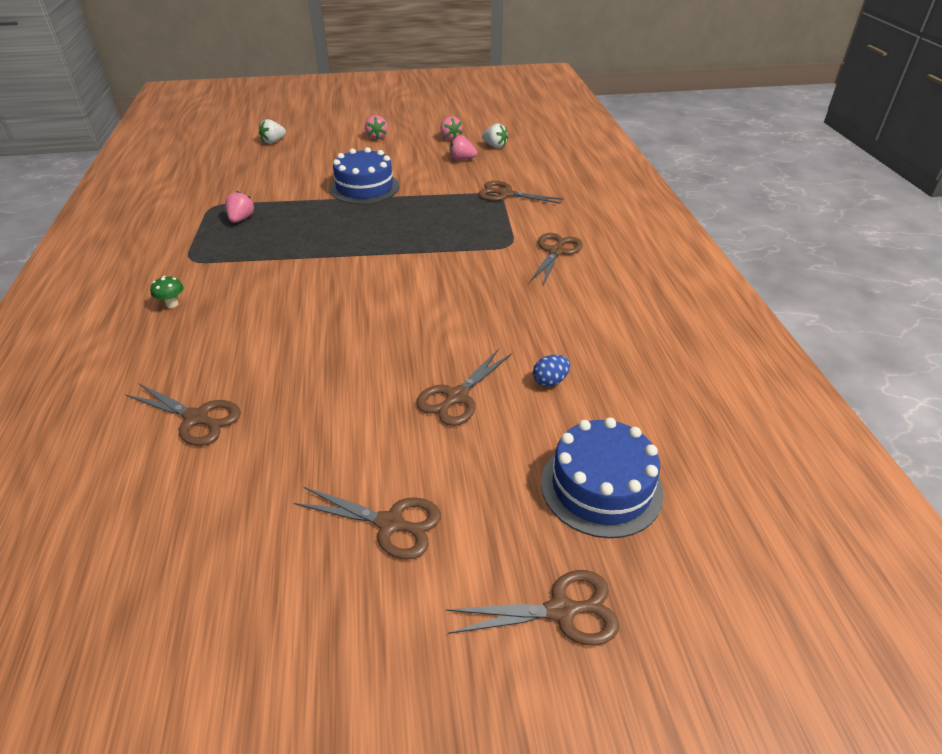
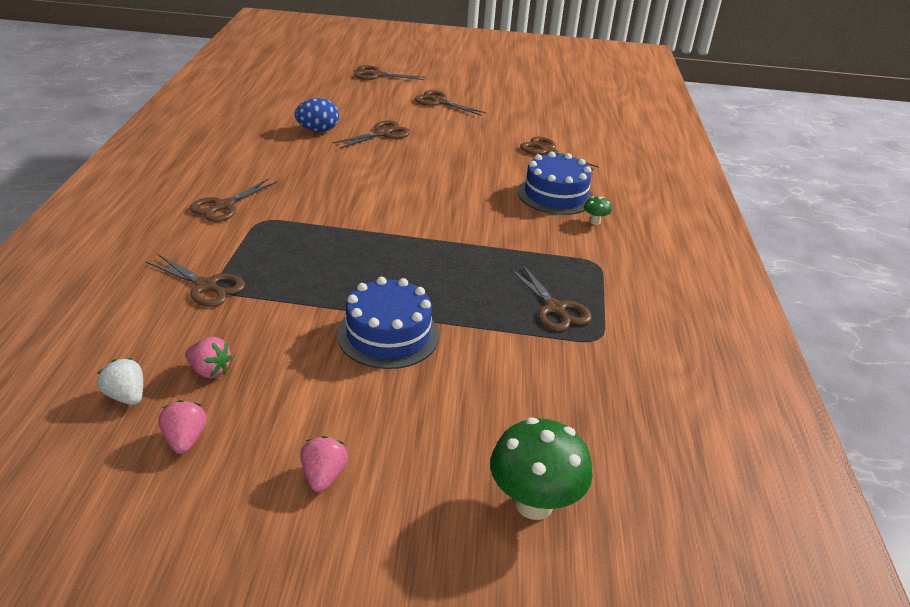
camera: 170 degrees left, 5 degrees down
pink strawberry [225,191,254,223] -> brown scissors [510,264,592,331]
white strawberry [259,119,286,144] -> green mushroom [490,418,593,520]
blue egg [533,355,570,387] -> blue egg [295,98,339,132], size x1.62
blue cake [541,418,664,538] -> blue cake moved to [518,151,594,215]

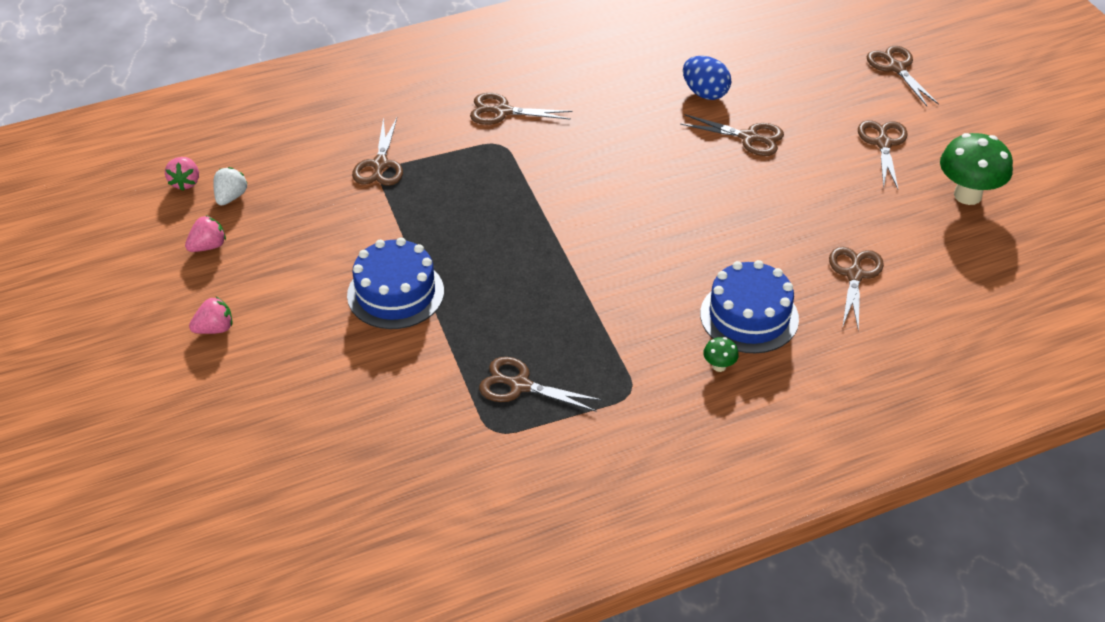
camera: 65 degrees right, 10 degrees up
pink strawberry [185,337,232,379] -> pink strawberry moved to [165,157,199,191]
green mushroom [490,418,593,520] -> green mushroom moved to [940,133,1013,205]
brown scissors [510,264,592,331] -> brown scissors turned 75 degrees clockwise [479,357,602,412]

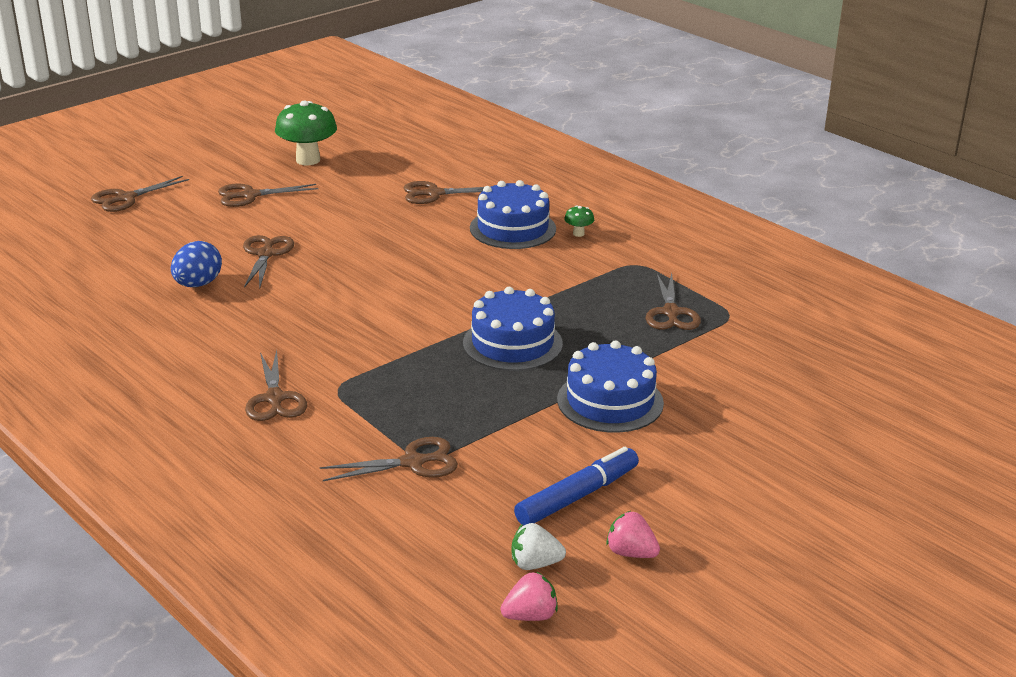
camera: 110 degrees left, 15 degrees down
pink strawberry [189,297,232,334] -> none
none -> blue cake [463,287,563,371]
none -> blue marker [514,447,639,526]

